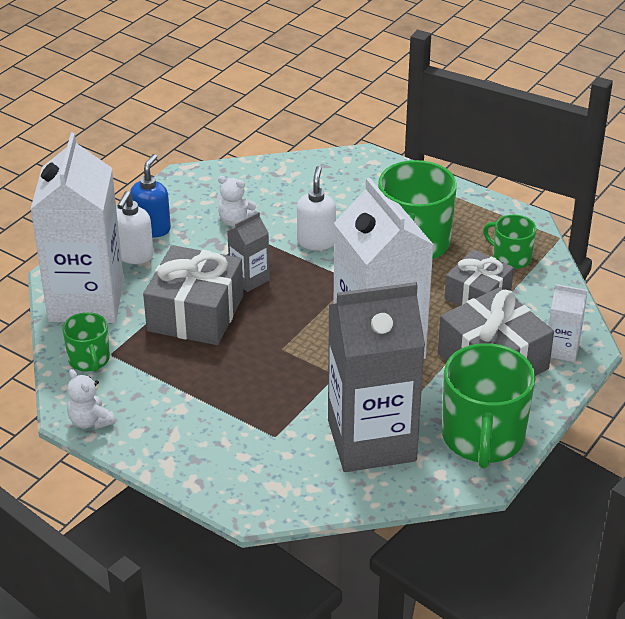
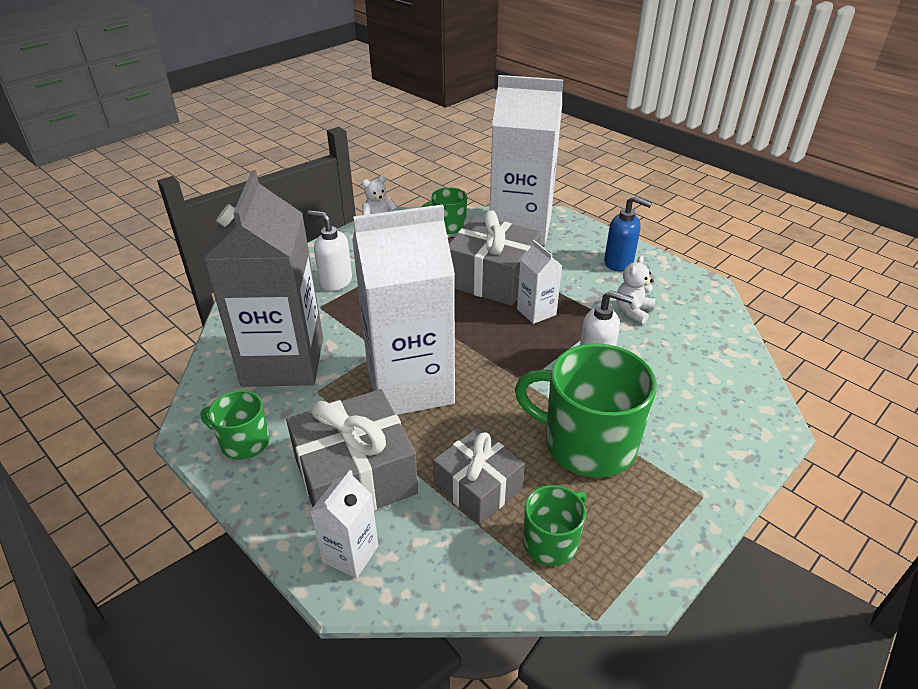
camera: 100 degrees right, 0 degrees up
white soap dispenser [116,191,154,264] -> white soap dispenser moved to [307,210,352,291]
grey carton [227,212,270,292] -> white carton [517,240,562,324]
green mug [442,343,536,469] -> green mug [200,390,270,460], size x0.53

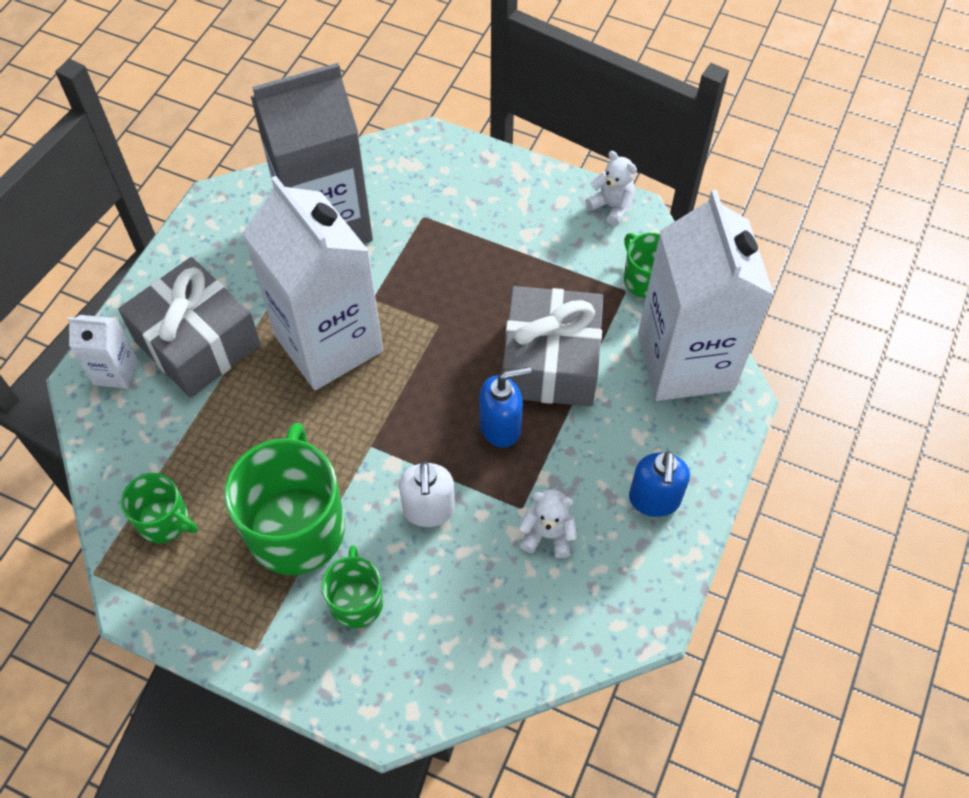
camera: 70 degrees right, 20 degrees up
green mug [200,390,270,460] -> green mug moved to [321,545,383,628]
white soap dispenser [307,210,352,291] -> none
grey gift [433,427,525,524] -> none
white carton [517,240,562,324] -> blue soap dispenser [480,366,532,448]

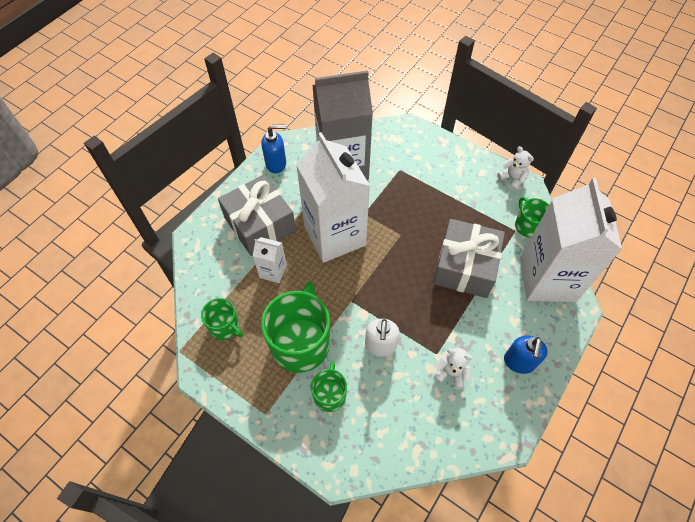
camera: 10 degrees right, 0 degrees up
white carton [67,315,137,389] -> white carton moved to [253,237,287,283]
blue soap dispenser [480,366,532,448] -> blue soap dispenser moved to [261,125,286,173]

